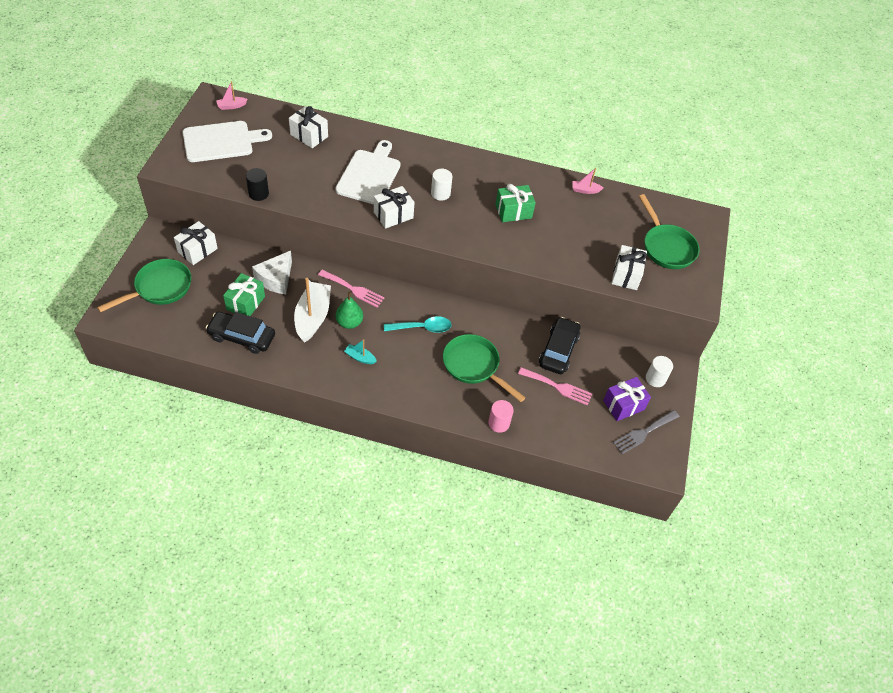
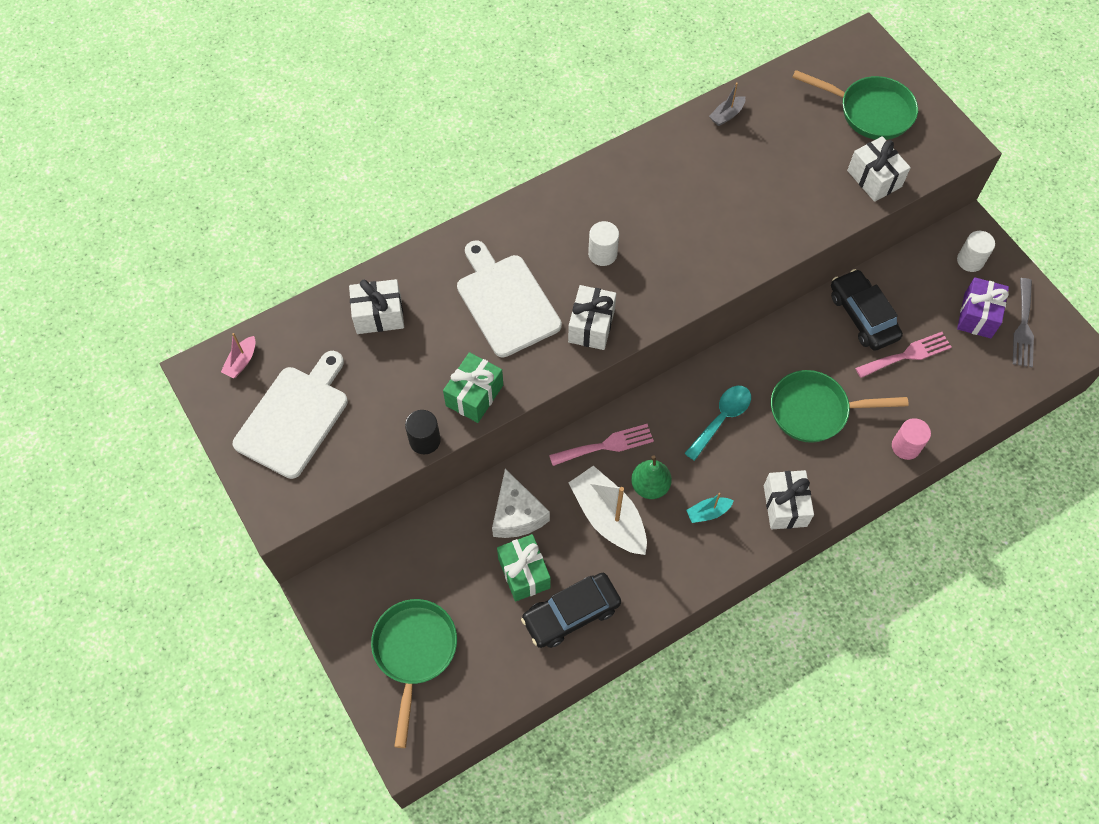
camera: 40 degrees left, 10 degrees up
white gift [174,221,218,265] -> white gift moved to [764,470,814,530]
green gift [495,184,536,222] -> green gift moved to [443,352,503,423]
pink boat [572,168,603,194] -> grey boat [709,82,745,126]

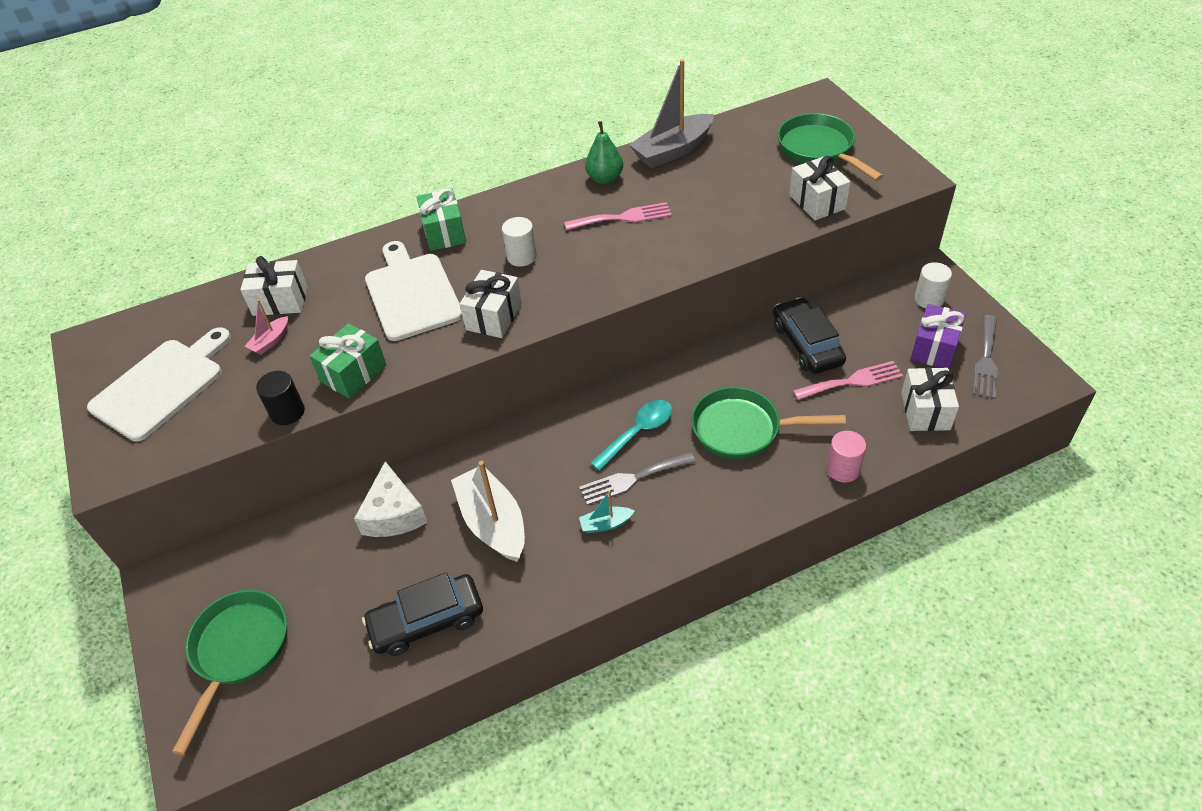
camera: 10 degrees right, 15 degrees down
pink boat [221,333,255,378] -> pink boat moved to [245,300,288,355]
green gift [497,534,551,602] -> green gift moved to [417,188,466,251]
pink fork [549,424,654,466] -> pink fork moved to [564,202,672,230]
green pear [631,455,672,499] -> green pear moved to [585,121,623,184]
grey boat [709,82,745,126] -> grey boat [629,59,714,168], size x2.15
white gift [764,470,814,530] -> white gift moved to [901,367,959,431]
green pan [792,70,918,140] -> green pan turned 150 degrees counterclockwise [778,113,884,181]
none -> grey fork [579,452,696,505]

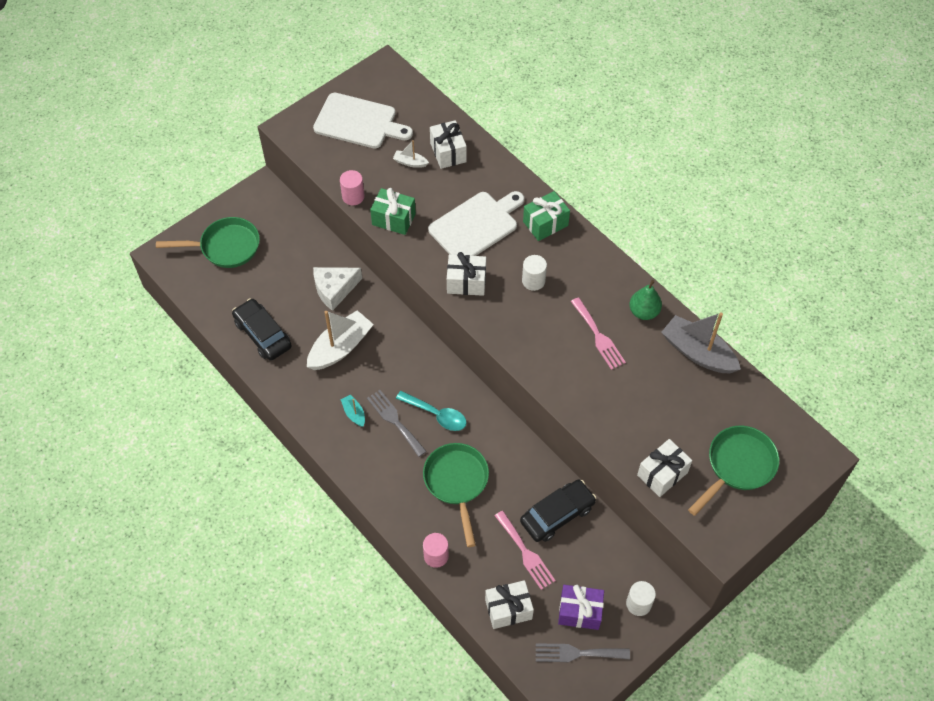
camera: 70 degrees right, 10 degrees up
pink boat [245,300,288,355] -> white boat [393,140,429,168]
black cylinder [256,371,305,425] -> pink cylinder [340,170,365,205]

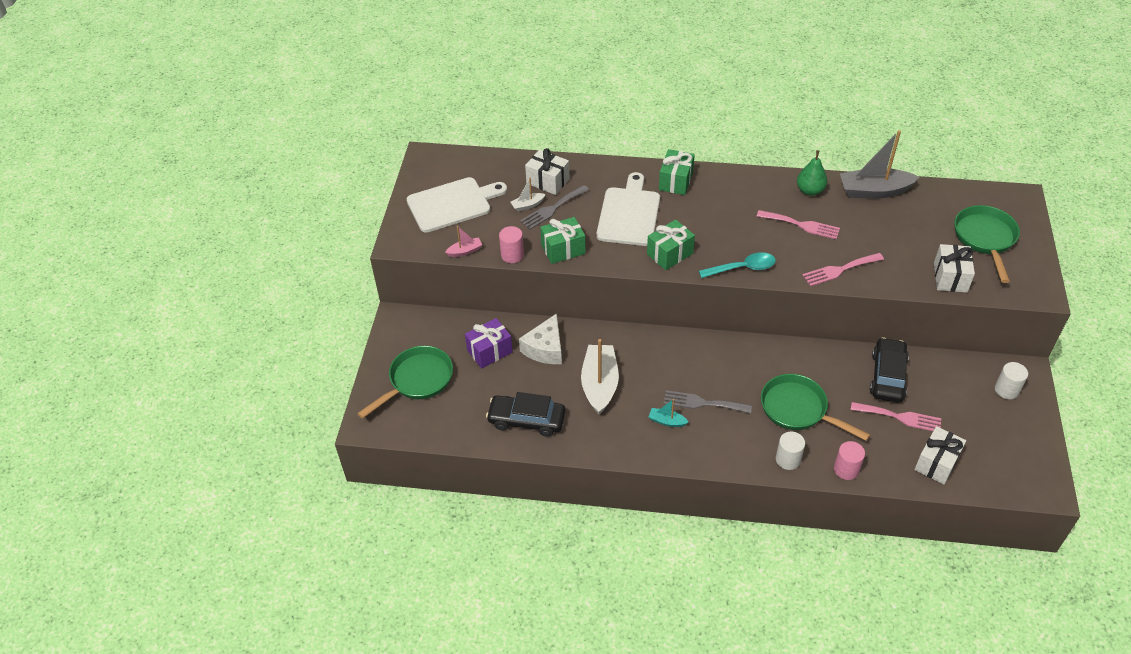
camera: 40 degrees left, 10 degrees down
turquoise spoon [396,391,467,431] -> turquoise spoon moved to [699,252,776,278]
white gift [447,252,486,296] -> green gift [647,219,695,270]
white cylinder [522,255,547,291] -> white cylinder moved to [776,432,805,470]
grey fork [536,643,630,662] -> grey fork moved to [520,185,589,230]
purple gift [558,585,604,630] -> purple gift moved to [465,318,513,368]
none -> pink boat [445,226,482,257]
none -> pink fork [802,253,884,286]

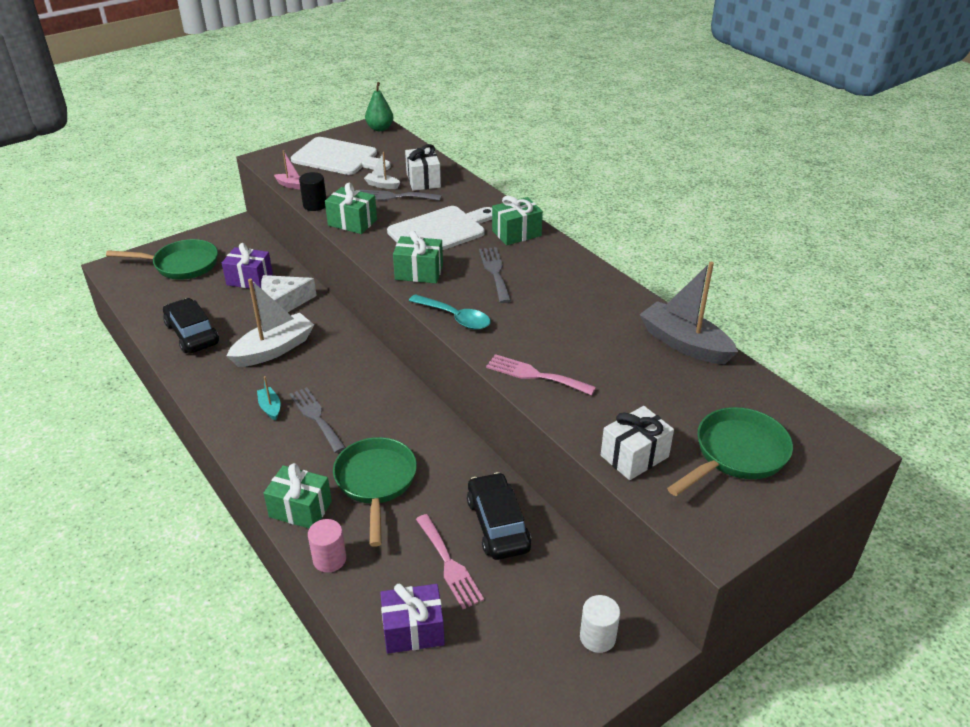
camera: 45 degrees right, 10 degrees down
pink cylinder [499,226,524,263] -> black cylinder [299,172,326,211]
pink fork [757,210,840,239] -> none
white cylinder [776,432,805,470] -> green gift [263,463,332,528]
green pear [797,150,827,196] -> green pear moved to [365,82,393,131]
black car [870,337,909,403] -> black car turned 75 degrees counterclockwise [467,472,531,560]
white gift [914,426,966,484] -> purple gift [380,583,445,654]
none -> grey fork [479,247,511,303]

